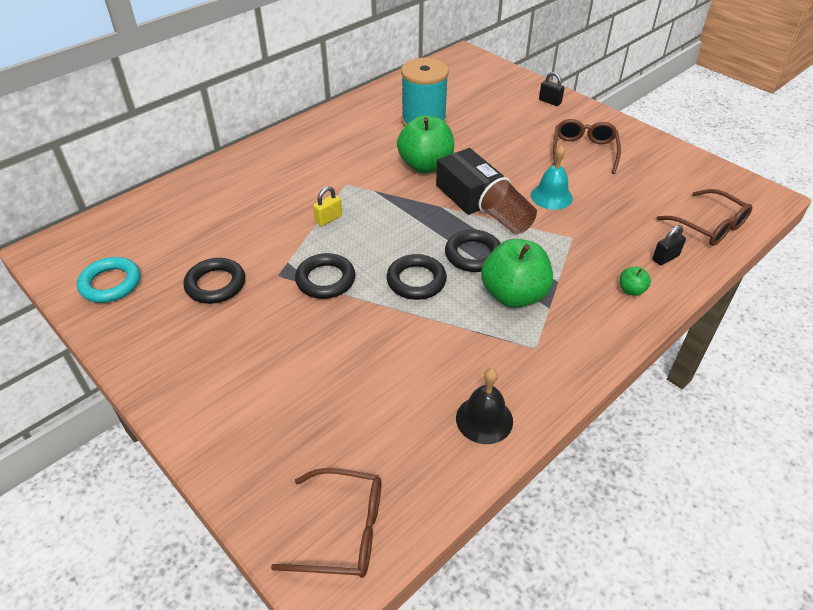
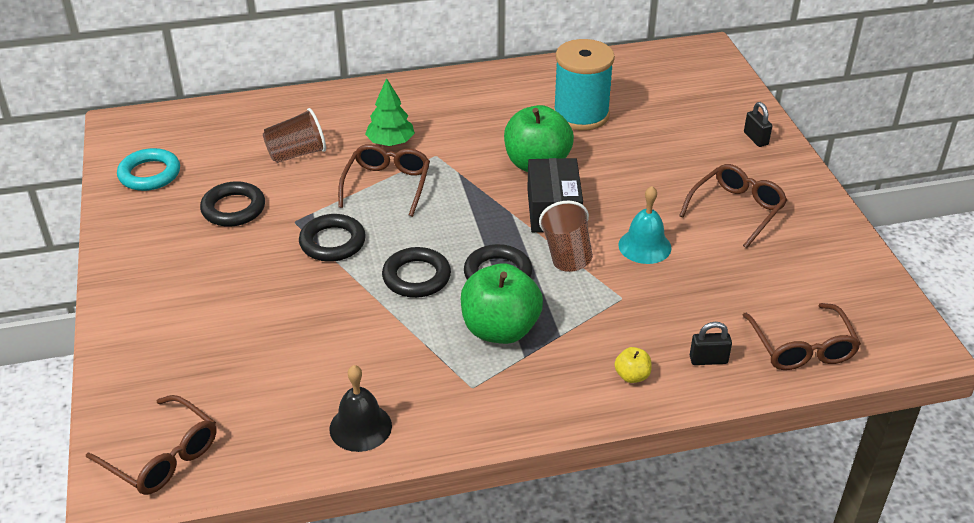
camera: 30 degrees right, 5 degrees down
yellow padlock [313,186,342,226] -> brown glasses [338,144,430,217]
green apple [620,267,651,296] -> yellow apple [614,347,652,383]
none -> brown cup [263,108,326,163]
none -> green tree [365,78,415,146]

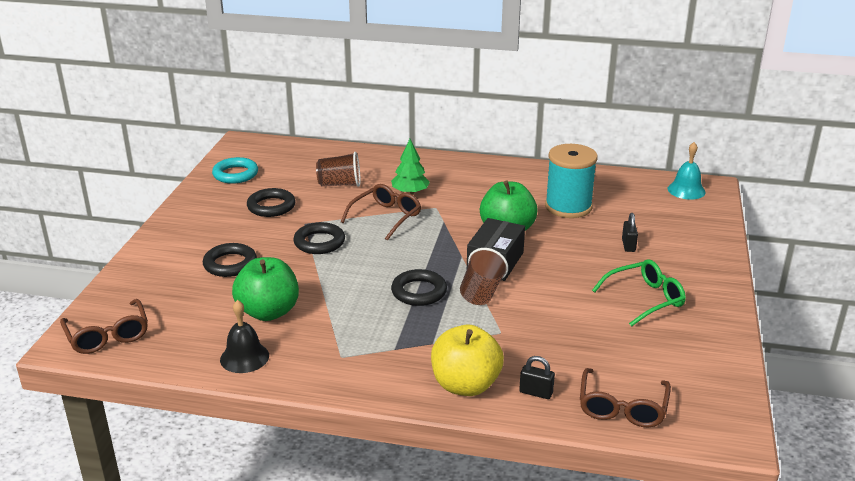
camera: 25 degrees right, 10 degrees down
black ring [382,247,451,298] -> black ring moved to [203,243,257,277]
green apple [461,264,543,344] -> green apple moved to [232,257,299,321]
yellow apple [614,347,652,383] -> yellow apple [431,325,504,396], size x2.30
turquoise bell [618,186,671,264] -> turquoise bell moved to [668,142,706,200]
brown glasses [679,164,787,248] -> green glasses [592,259,686,327]
black padlock [744,102,772,147] -> black padlock moved to [622,213,638,252]

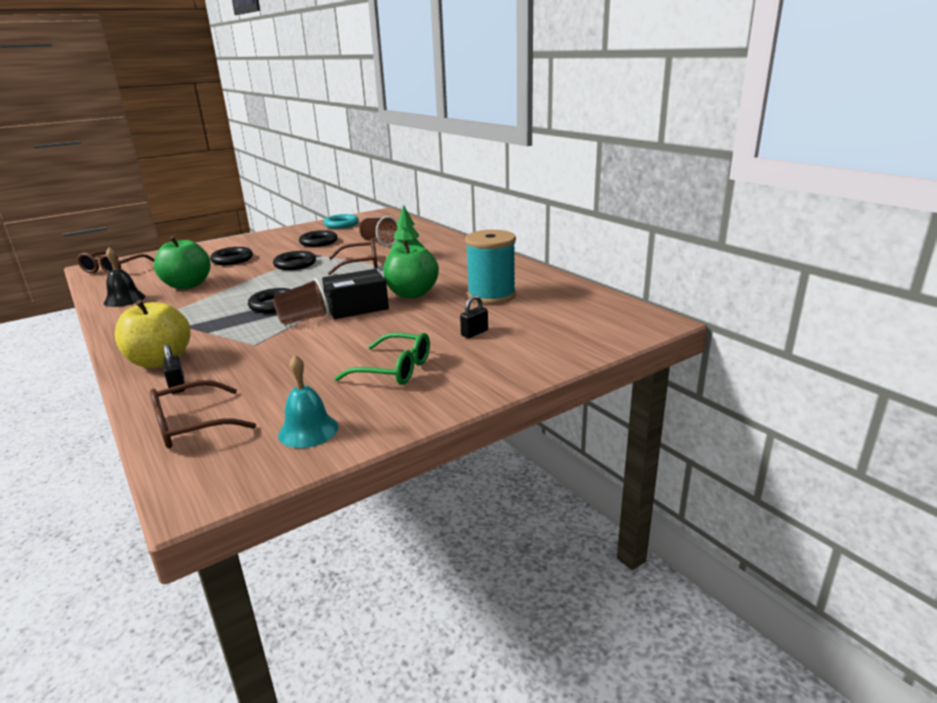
camera: 45 degrees right, 5 degrees down
turquoise bell [668,142,706,200] -> turquoise bell moved to [278,355,338,448]

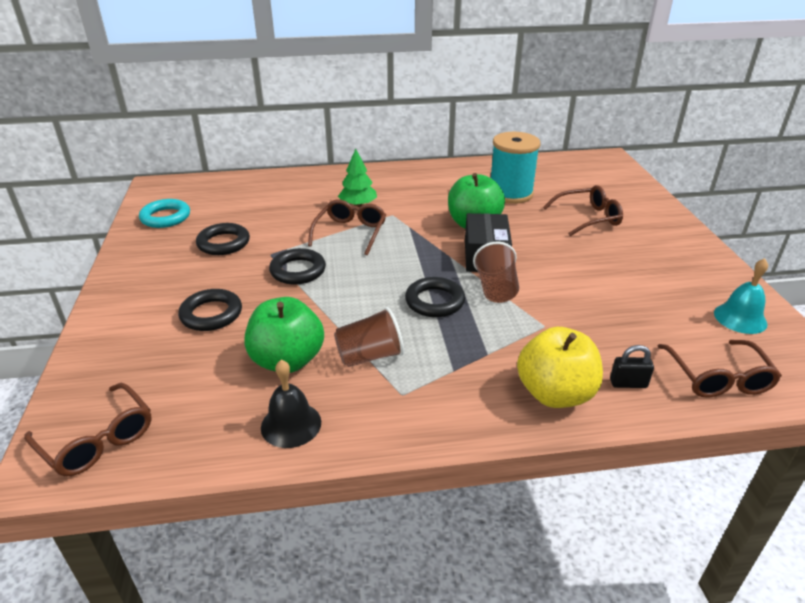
camera: 65 degrees left, 10 degrees up
green glasses [334,333,430,385] -> none
brown cup [360,216,398,246] -> brown cup moved to [334,307,404,367]
black padlock [460,295,488,338] -> brown glasses [543,185,623,236]

